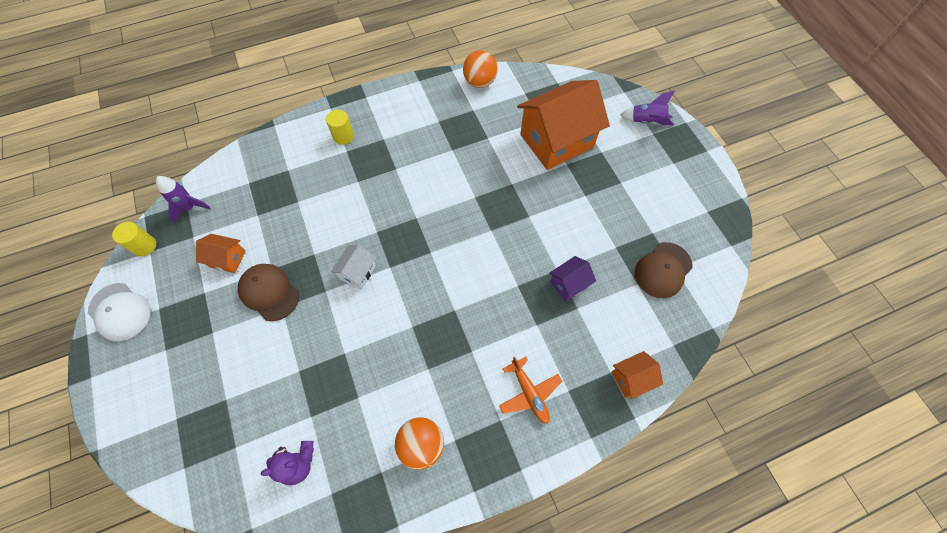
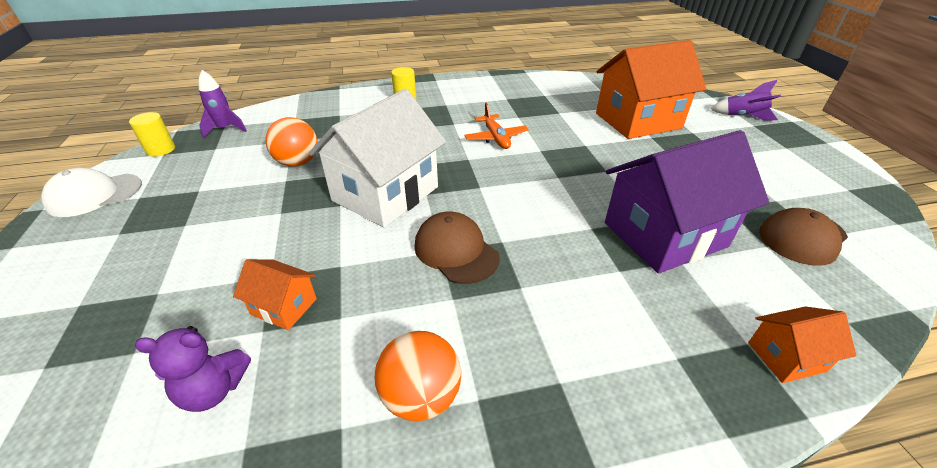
camera: 10 degrees right, 25 degrees down
white cap [88,283,151,341] -> white cap turned 105 degrees clockwise [41,168,142,217]
orange house [196,234,246,273] -> orange house moved to [233,259,317,330]
brown cap [238,264,299,321] -> brown cap moved to [414,212,500,284]
white house [331,245,376,289] -> white house [309,89,446,228], size x2.21
orange ball [463,50,498,88] -> orange ball moved to [265,117,318,167]
orange plane [499,357,562,424] -> orange plane moved to [464,103,529,149]
purple house [549,256,596,302] -> purple house [605,130,769,274], size x2.21

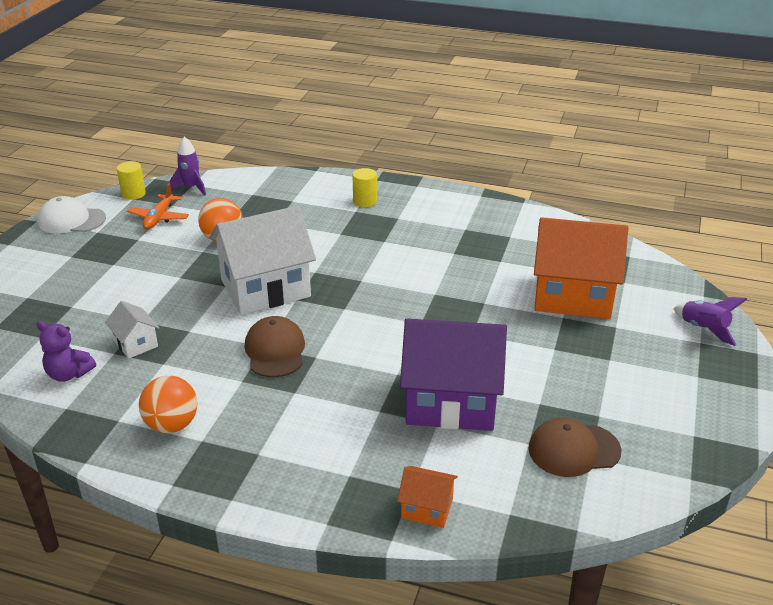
camera: 30 degrees right, 5 degrees down
orange house [233,259,317,330] -> white house [105,301,159,359]
orange plane [464,103,529,149] -> orange plane moved to [127,183,189,229]

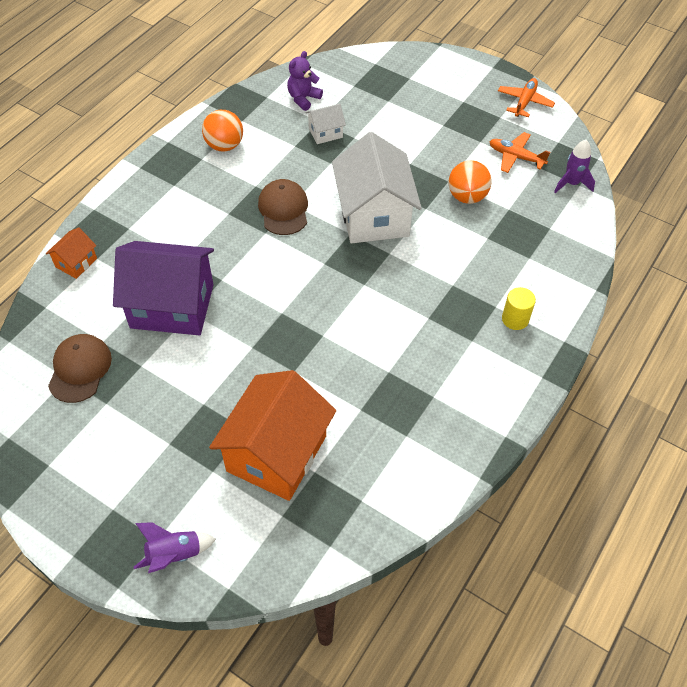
camera: 105 degrees right, 20 degrees up
white cap [38,196,106,234] -> orange plane [498,78,555,117]
yellow cylinder [117,161,146,200] -> none
brown cap [245,316,305,377] -> brown cap turned 105 degrees counterclockwise [258,179,308,235]
purple house [400,319,507,431] -> purple house turned 75 degrees clockwise [113,241,214,335]

